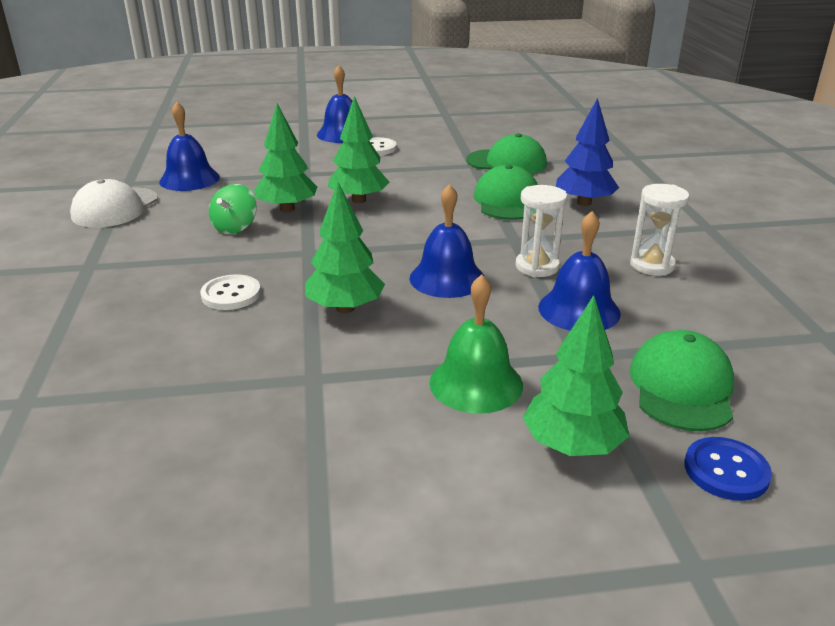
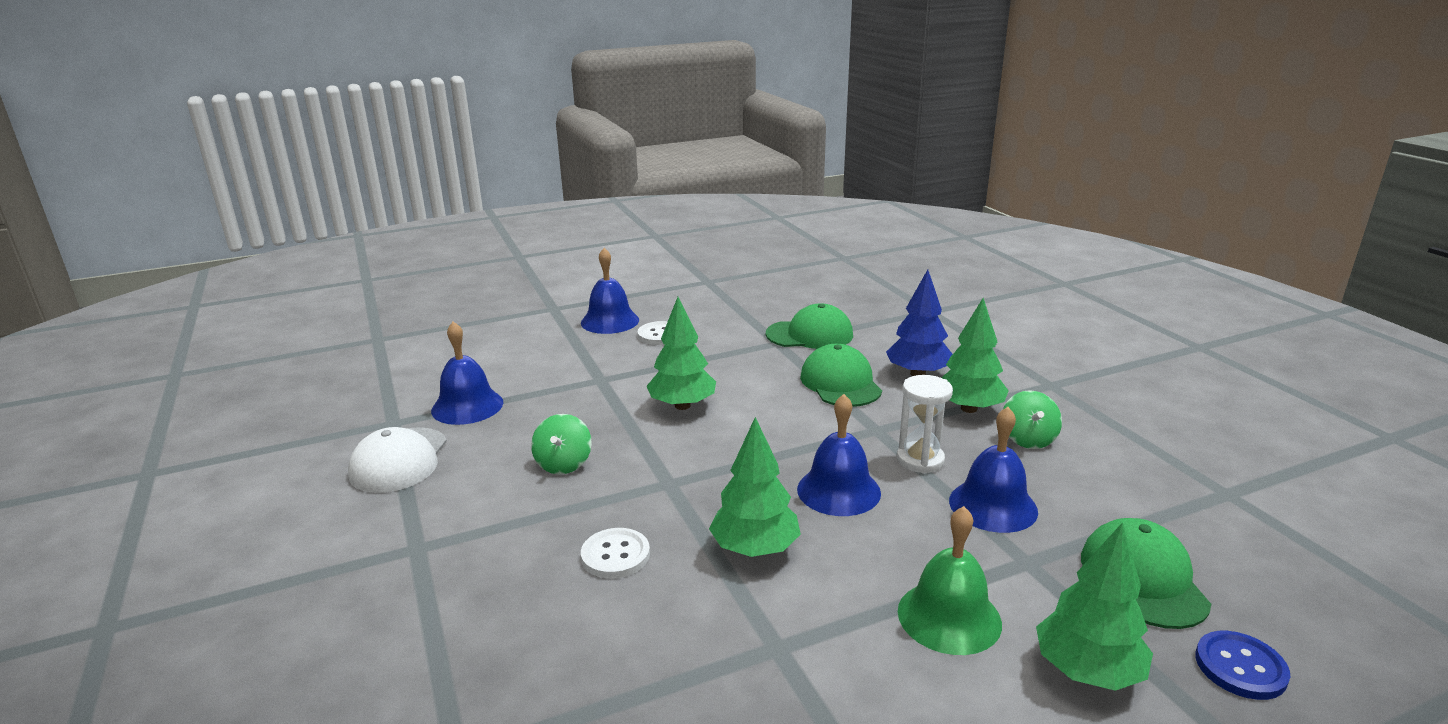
camera: 15 degrees left, 5 degrees down
green tree [254,103,317,212] -> green tree moved to [941,298,1009,413]
white hourglass [630,184,689,276] -> green spinning top [1003,390,1062,449]

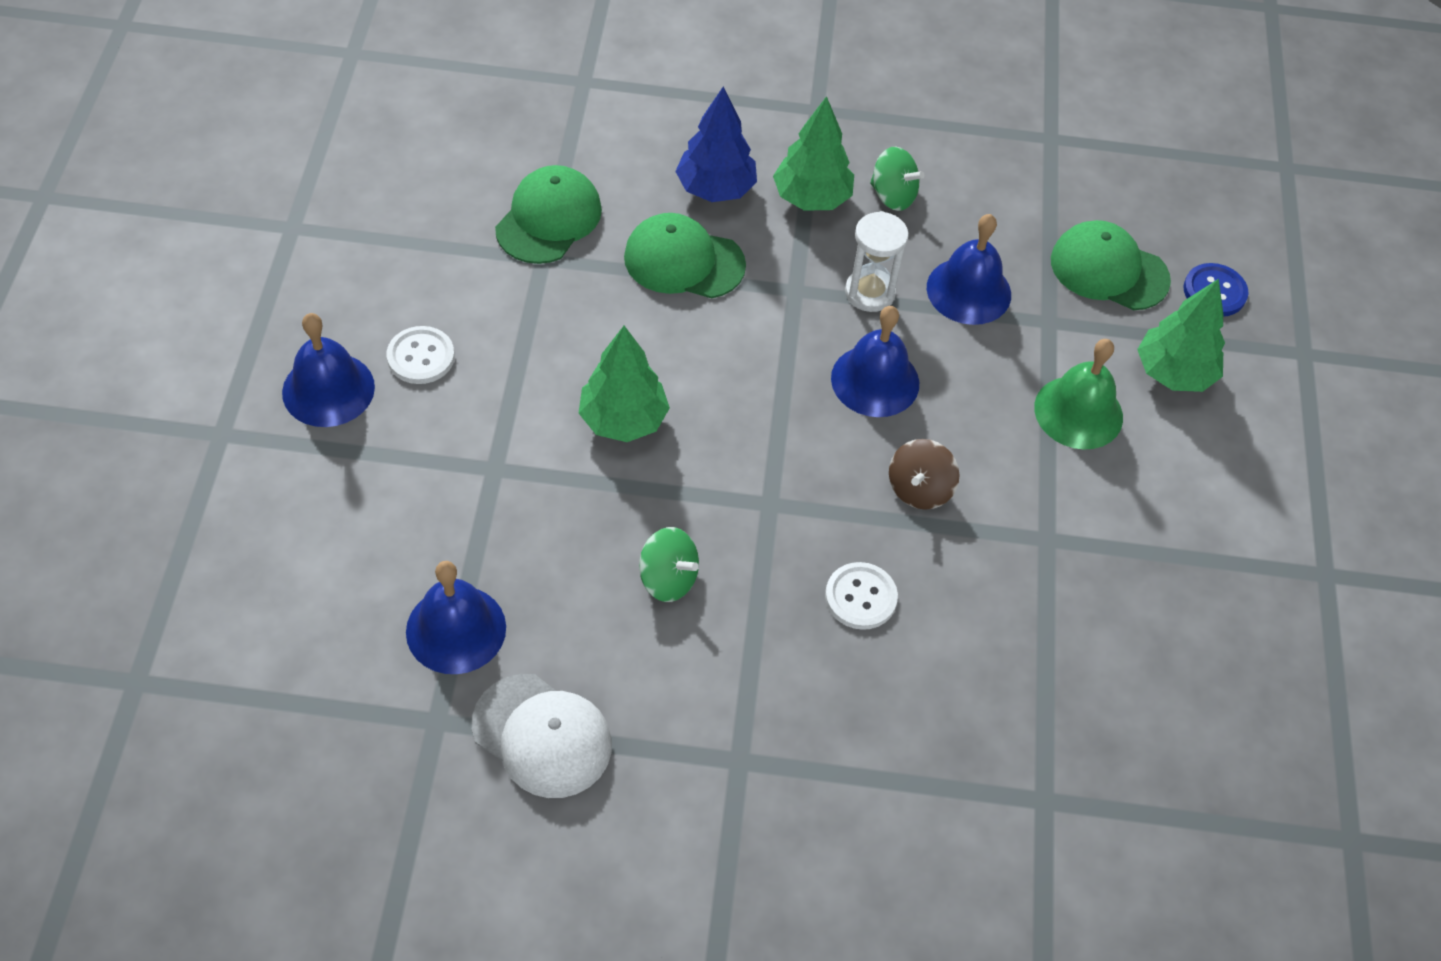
camera: 65 degrees left, 30 degrees up
green tree [709,417,801,557] -> brown spinning top [889,439,959,510]

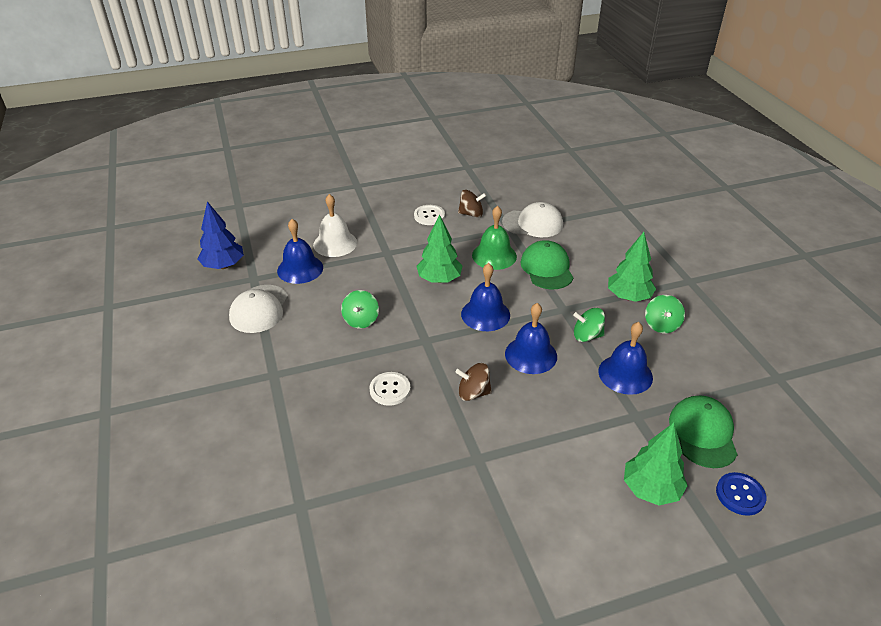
camera: 70 degrees right, 15 degrees down
blue bell [282,313,375,427] -> blue bell moved to [461,263,510,331]
green cap [495,165,602,264] -> white cap [502,202,563,237]
blue tree [675,87,757,202] -> blue tree moved to [198,201,244,269]
white hourglass [845,211,909,312] -> green spinning top [573,308,605,342]
green bell [1034,339,1123,450] -> green bell moved to [472,206,517,270]
none -> white bell [313,194,357,257]
none -> brown spinning top [458,190,486,218]

